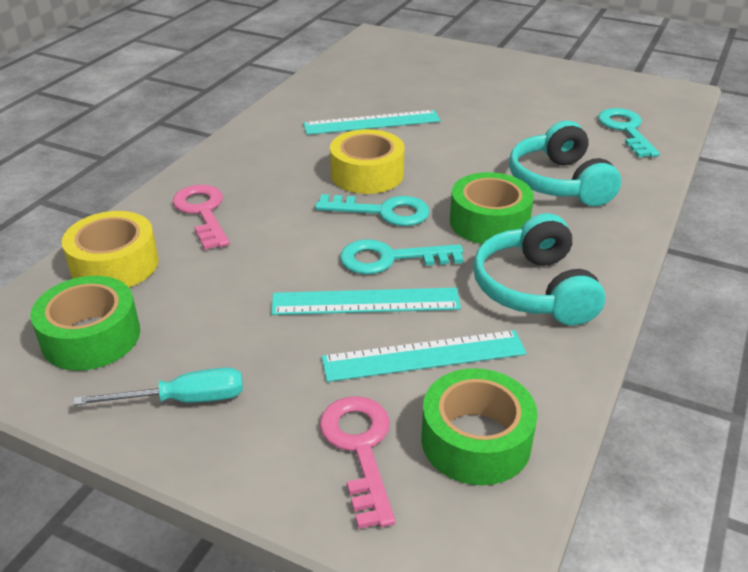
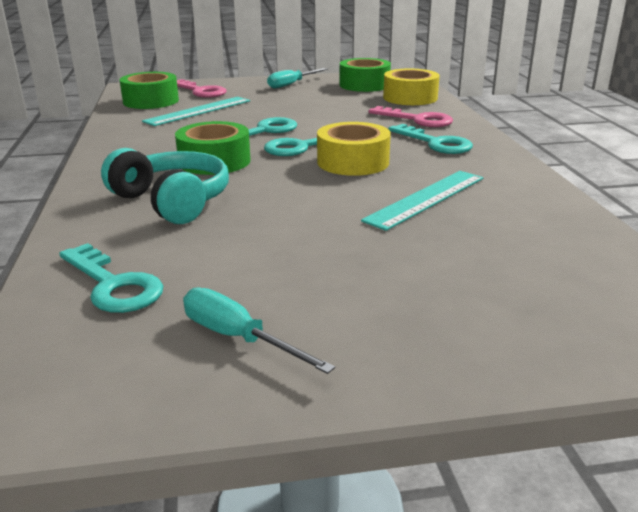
camera: 145 degrees right, 10 degrees down
turquoise ruler [271,288,461,315] -> none
turquoise headphones [473,213,605,325] -> none
none -> turquoise screwdriver [183,287,335,374]
none -> turquoise key [388,124,473,154]

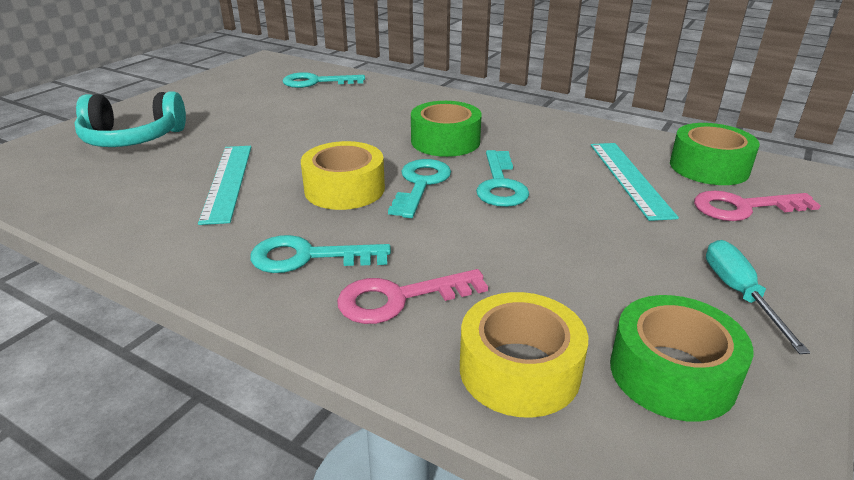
camera: 130 degrees right, 5 degrees up
turquoise headphones [101,148,229,224] -> turquoise headphones moved to [75,91,186,147]
turquoise screwdriver [183,287,335,374] -> none

